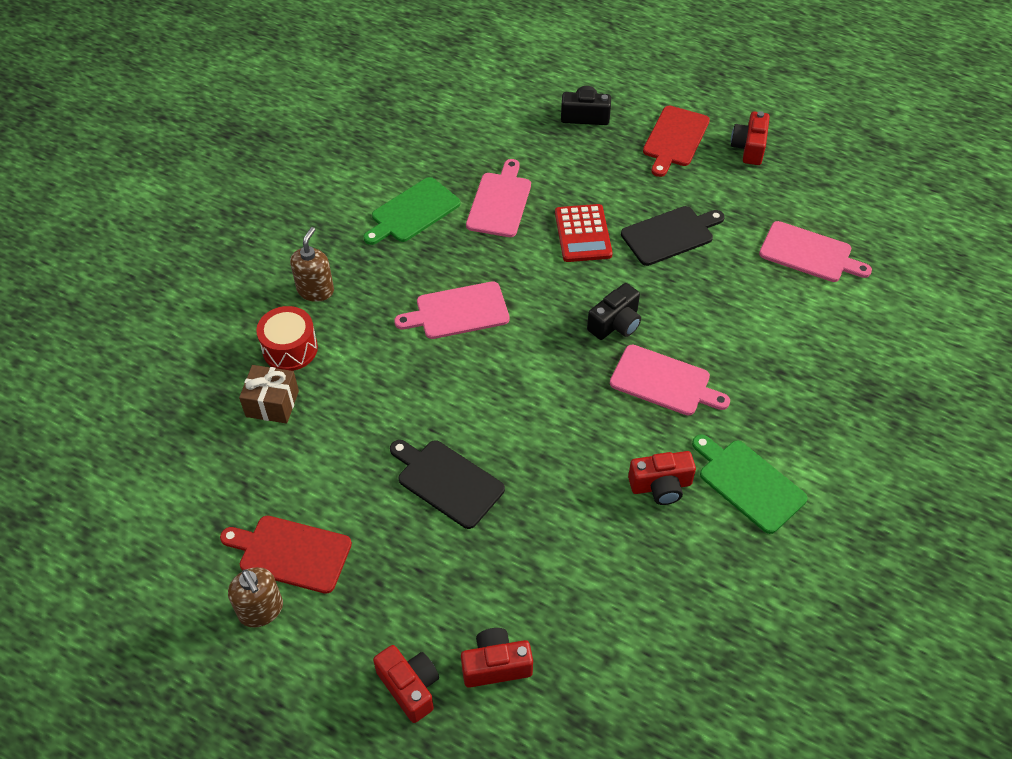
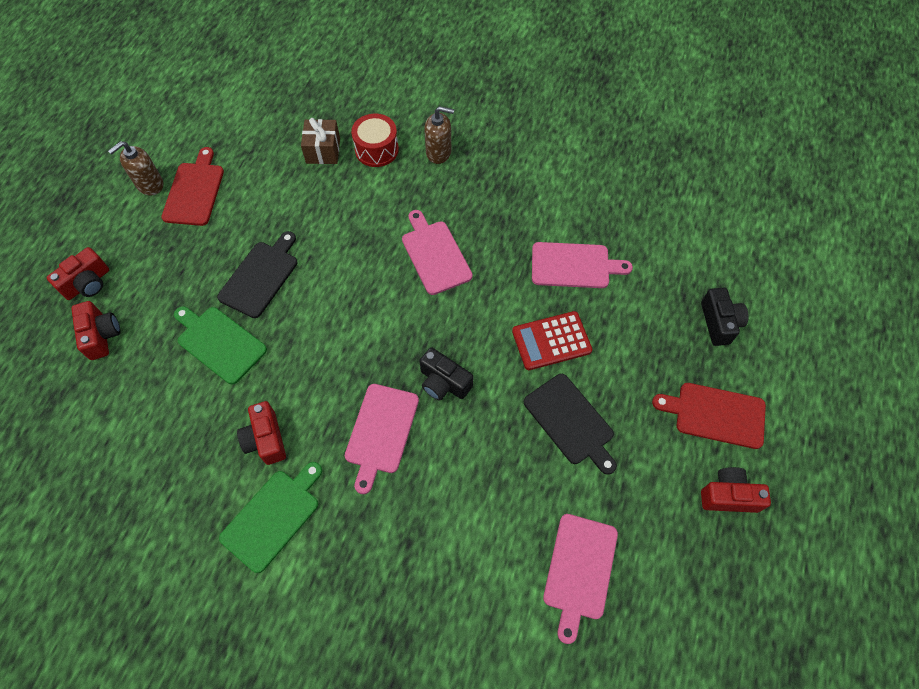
camera: 80 degrees right, 10 degrees up
green cutting board [364,177,460,245] -> green cutting board moved to [174,306,267,385]

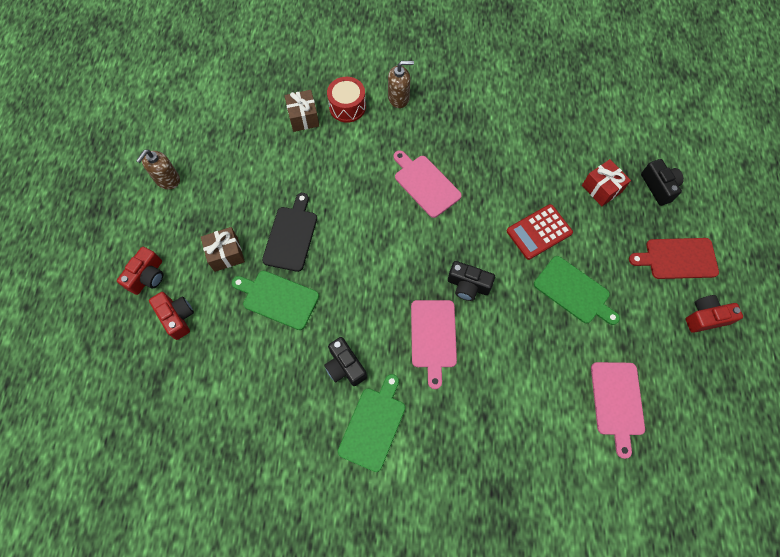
camera: 15 degrees left, 5 degrees up
red cutting board [161,147,224,226] -> none
red camera [237,401,286,465] -> black camera [324,337,367,386]
black cutting board [524,374,617,475] -> green cutting board [534,256,620,325]
pink cutting board [532,242,633,288] -> none
none -> brown gift [201,227,245,272]
none -> red gift [582,159,631,206]

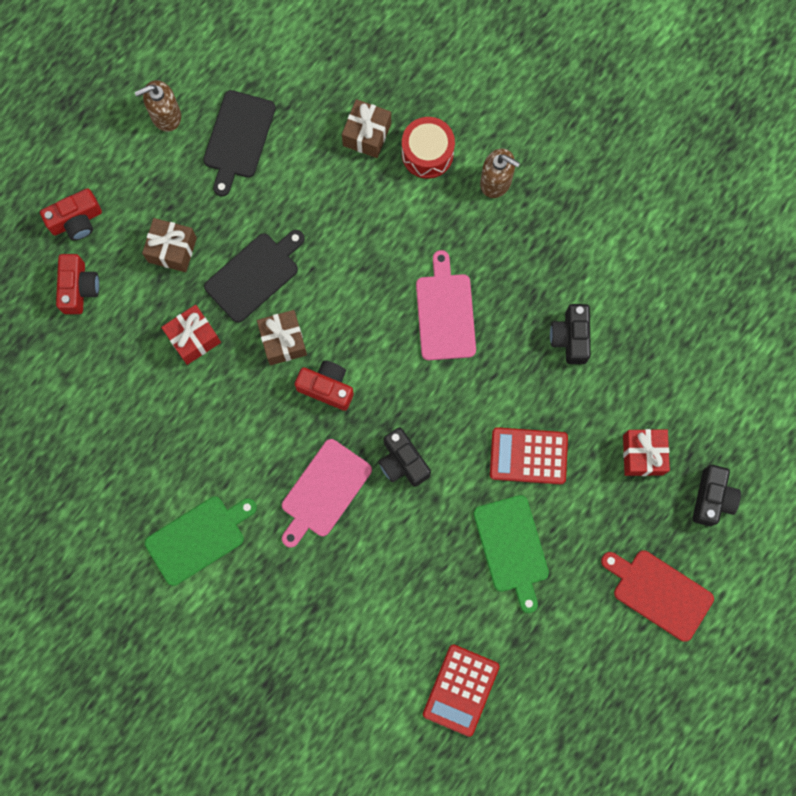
camera: 35 degrees right, 10 degrees up
green cutting board [232,271,319,330] -> red gift [161,305,221,365]
black camera [324,337,367,386] -> black camera moved to [550,304,591,364]
pink cutting board [591,362,645,459] -> red calculator [423,644,500,737]
red camera [686,295,743,333] -> red camera moved to [295,360,354,411]
none -> black cutting board [203,90,276,197]
none -> brown gift [257,310,307,365]

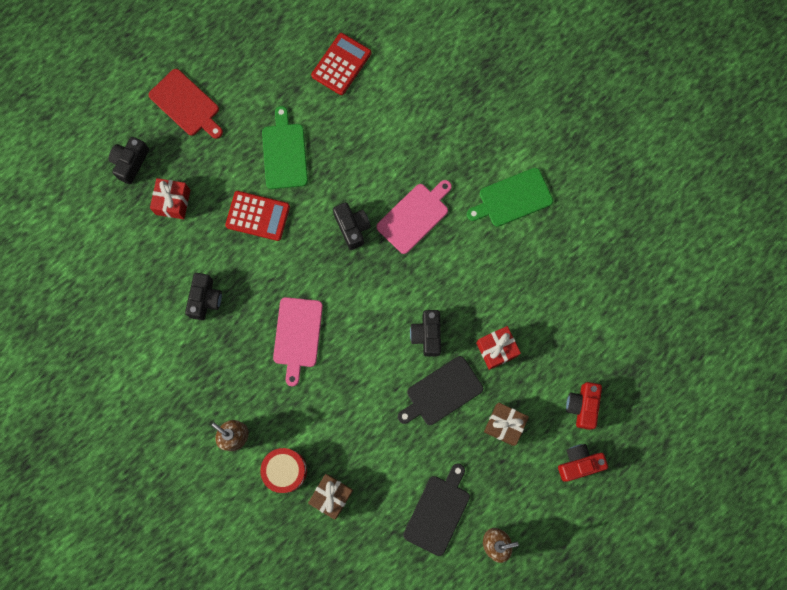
camera: 170 degrees left, 0 degrees up
brown gift [257,310,307,365] -> black camera [410,310,441,357]
red camera [295,360,354,411] -> none

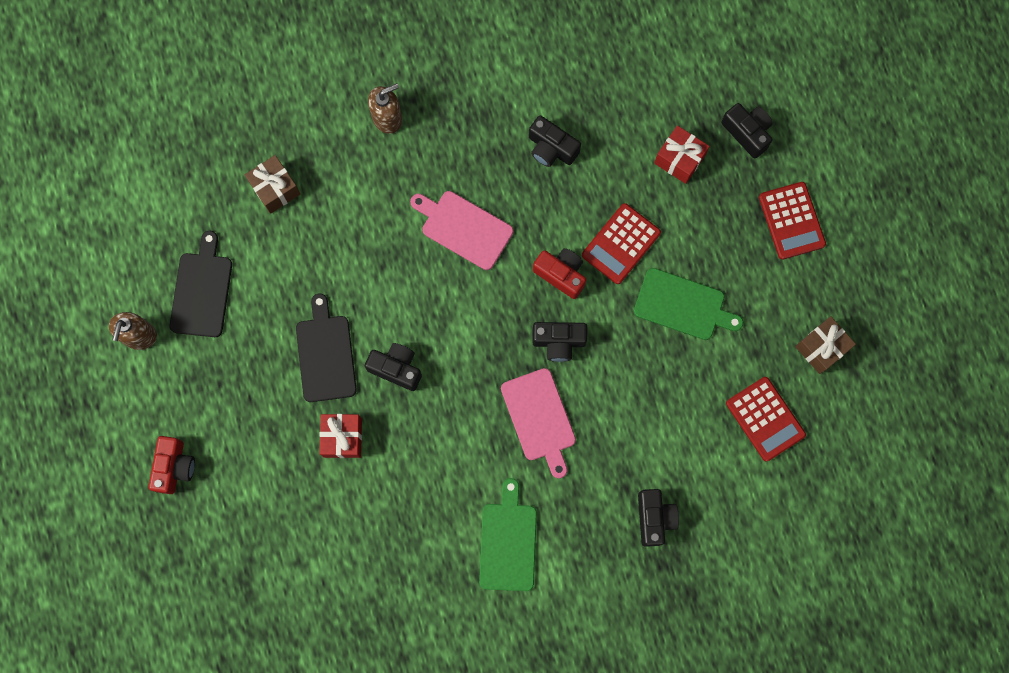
camera: 115 degrees right, 0 degrees up
red cutting board [149,69,223,139] -> red calculator [759,182,826,260]
red drum [260,448,307,493] -> none
black cutting board [403,464,470,556] -> black cutting board turned 135 degrees counterclockwise [169,231,232,337]
brown gift [484,403,529,446] -> brown gift moved to [795,316,856,374]
red camera [566,382,602,430] -> red camera moved to [533,248,586,299]
none -> black camera [638,489,679,547]

